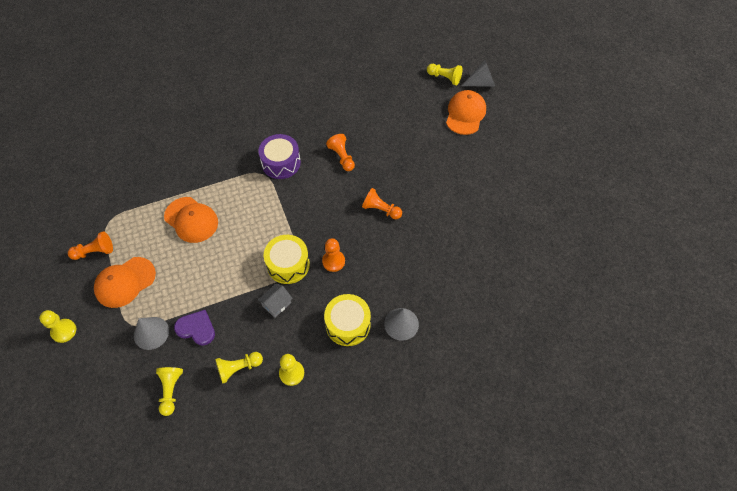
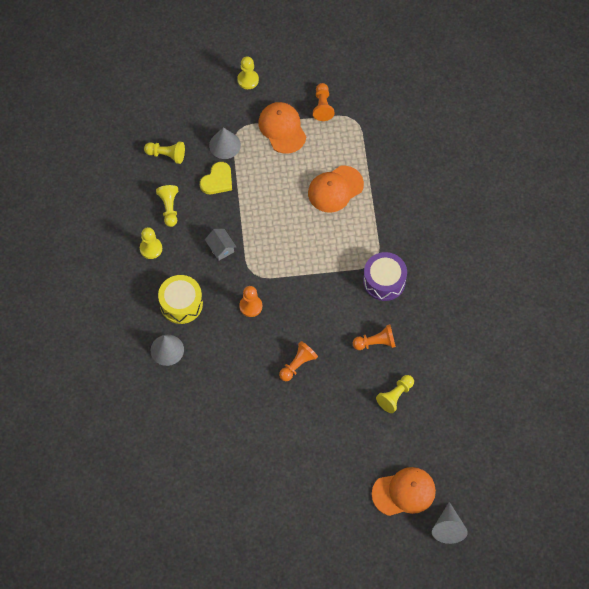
camera: 105 degrees right, 5 degrees up
purple heart [174,310,215,346] -> yellow heart [200,162,232,194]
yellow drum [264,235,310,284] -> none
yellow pawn [427,64,463,85] -> yellow pawn moved to [376,375,414,413]
orange cap [446,90,486,135] -> orange cap turned 45 degrees counterclockwise [372,467,436,516]

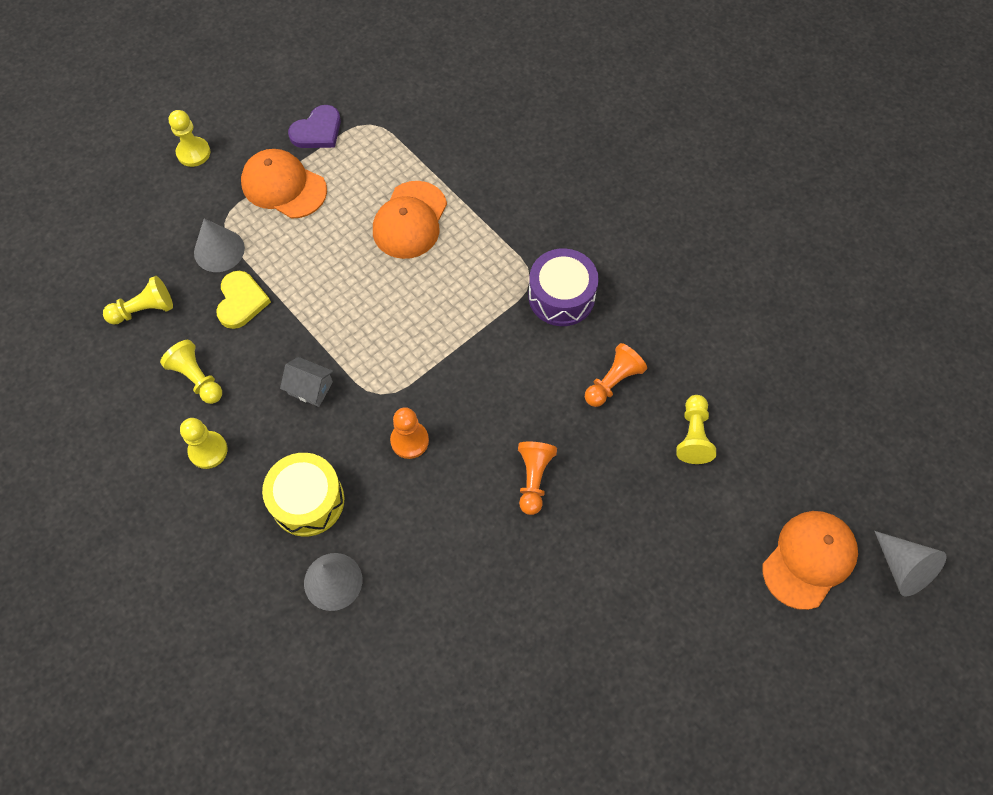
camera: 35 degrees left, 0 degrees up
orange pawn [313,83,334,121] -> purple heart [288,105,341,148]

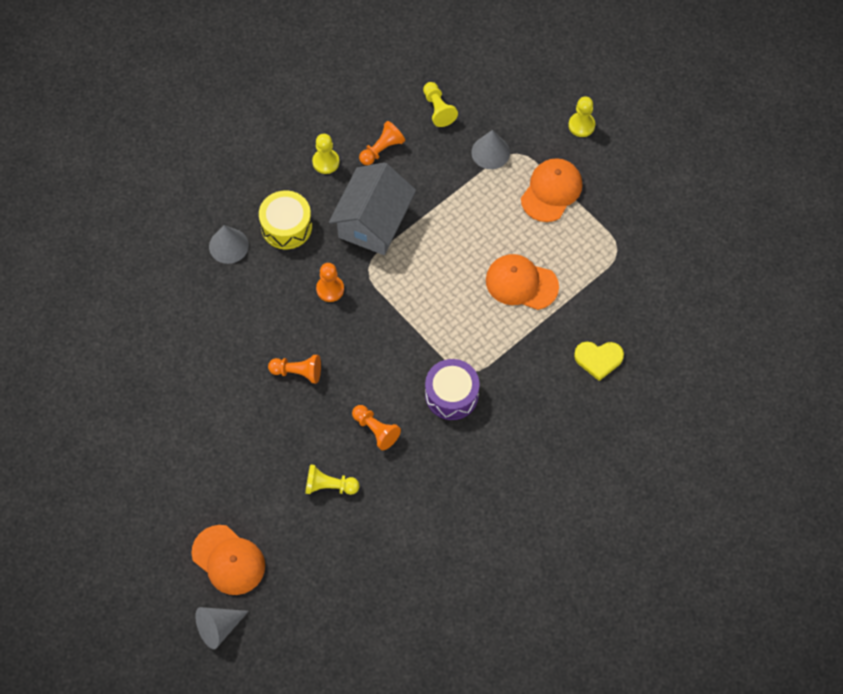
camera: 90 degrees right, 0 degrees up
yellow pawn [160,340,222,404] -> orange pawn [359,121,405,165]
yellow heart [216,271,271,329] -> yellow heart moved to [574,342,624,381]
grey house [280,357,334,407] -> grey house [329,162,416,255], size x2.31
purple heart [288,105,341,148] -> none

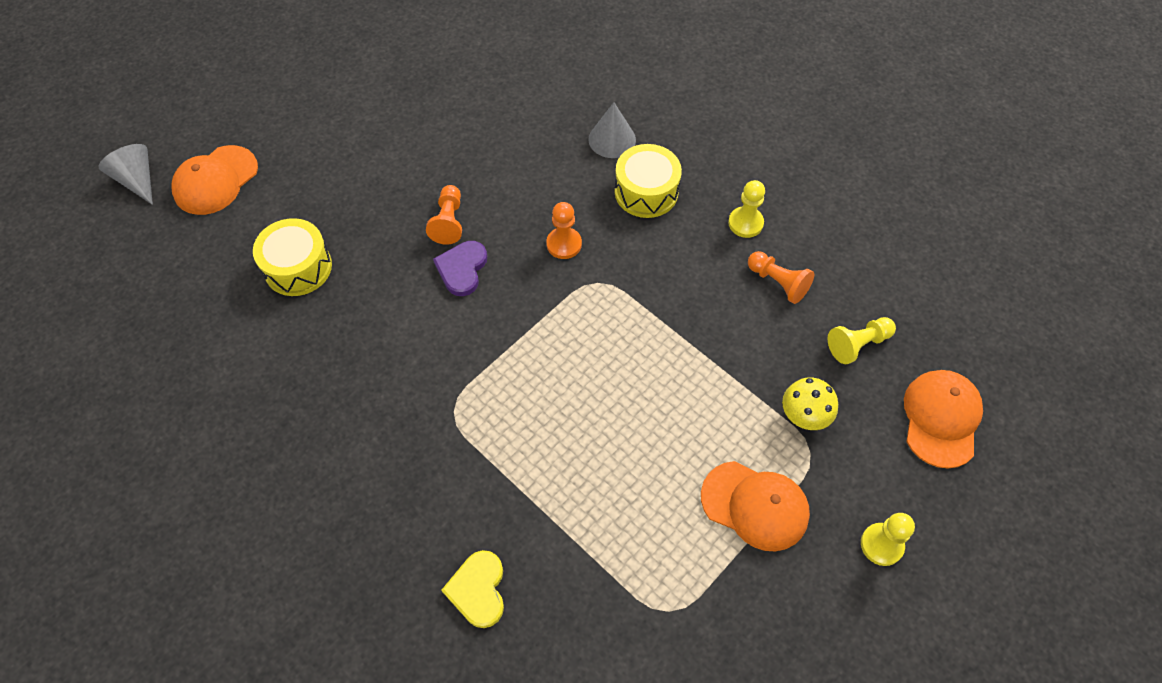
camera: 85 degrees right, 5 degrees down
yellow pawn [305,464,359,495] -> yellow drum [253,218,332,296]
grey house [329,162,416,255] -> none
orange pawn [352,405,401,450] -> none
purple drum [425,359,480,420] -> none
grey cone [471,130,510,169] -> yellow mushroom [782,377,838,430]
orange cap [486,254,559,310] -> orange cap moved to [904,370,983,469]
none -> purple heart [433,241,487,296]

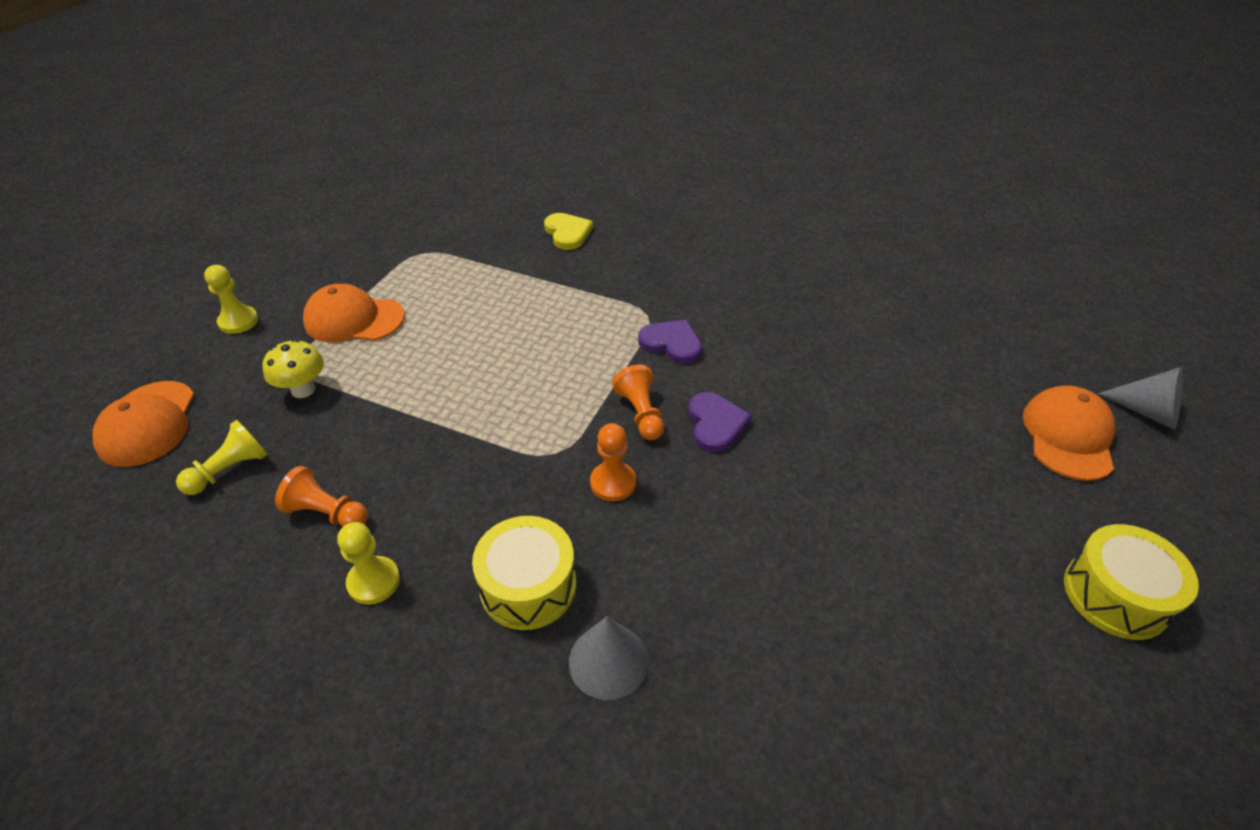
camera: 160 degrees right, 15 degrees down
yellow drum [253,218,332,296] -> yellow drum moved to [1064,524,1199,640]
orange pawn [426,185,462,245] -> orange pawn moved to [612,364,664,440]
none -> purple heart [638,320,702,364]

